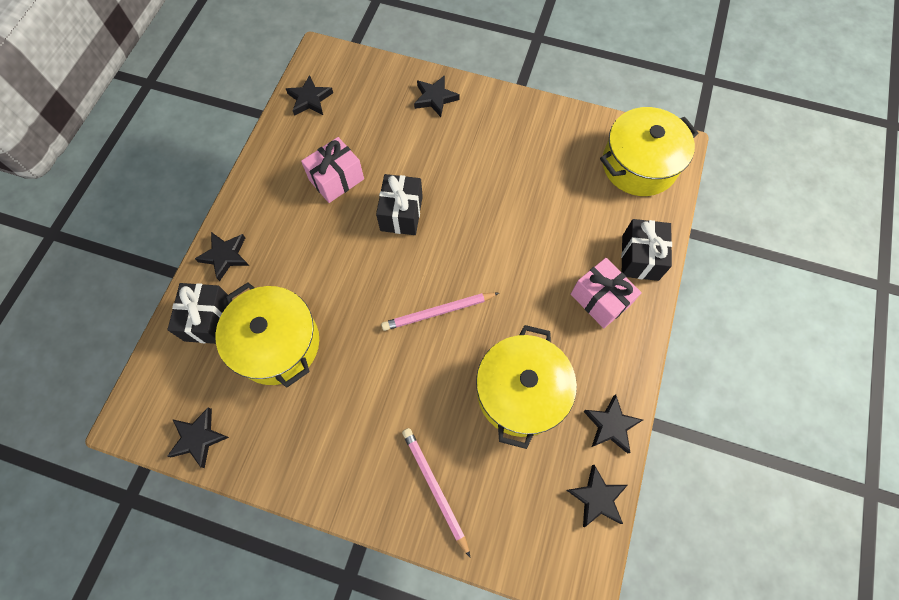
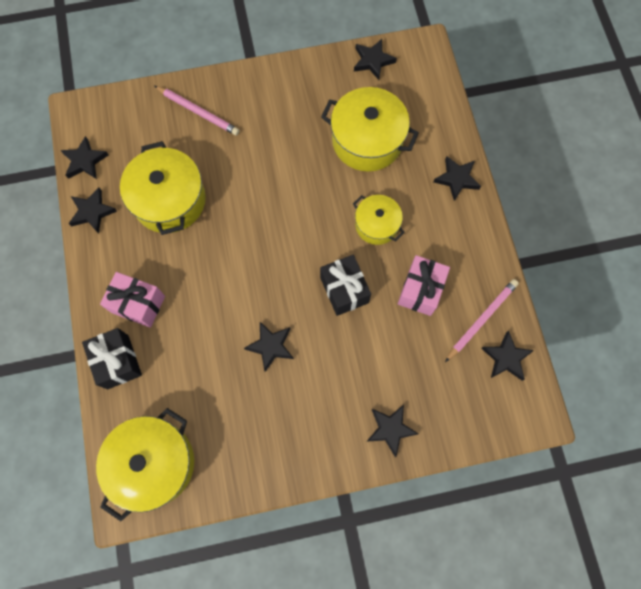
camera: 150 degrees right, 5 degrees up
black gift [167,283,232,344] -> none
pink pencil [381,292,499,331] -> pink pencil moved to [445,279,519,362]
none -> black star [244,322,294,372]
none -> yellow pot [353,195,405,245]

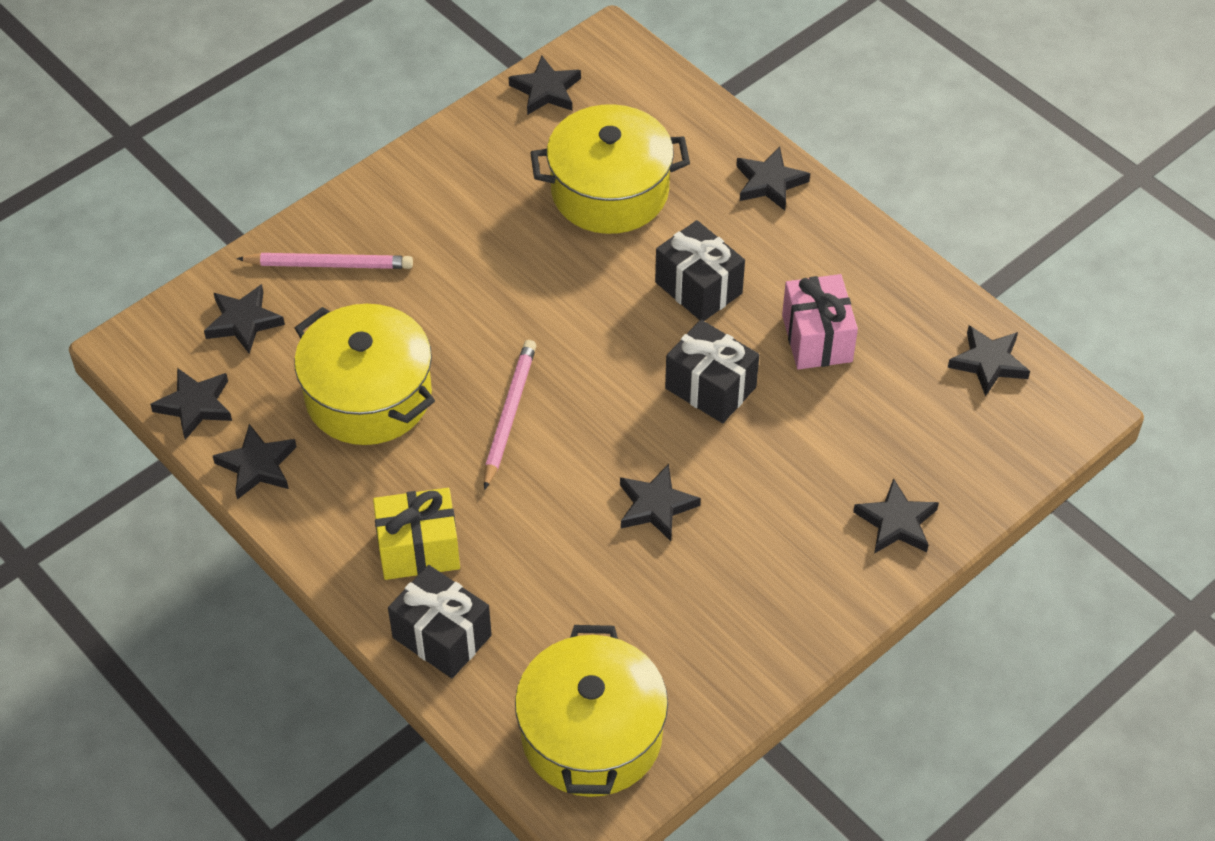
camera: 30 degrees left, 20 degrees down
pink gift [100,272,165,328] -> yellow gift [373,488,460,580]
yellow pot [353,195,405,245] -> black gift [655,220,745,321]
pink pencil [445,279,519,362] -> pink pencil moved to [484,340,536,490]
none -> black star [204,284,285,354]

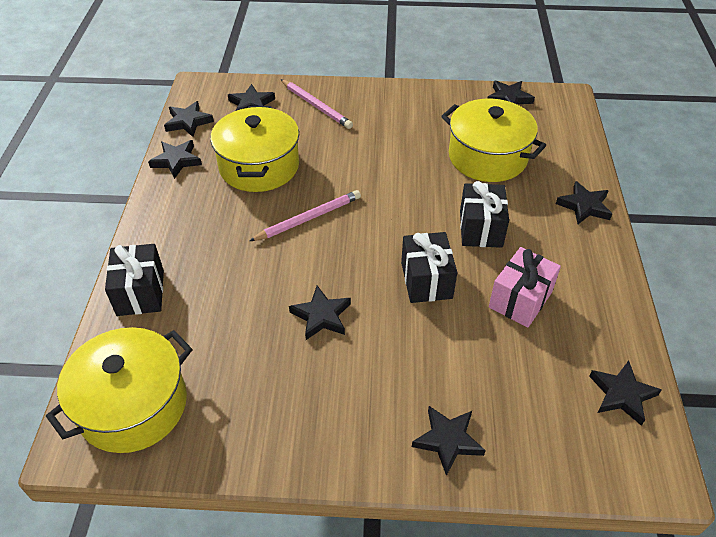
camera: 45 degrees right, 5 degrees down
yellow gift [373,488,460,580] -> none

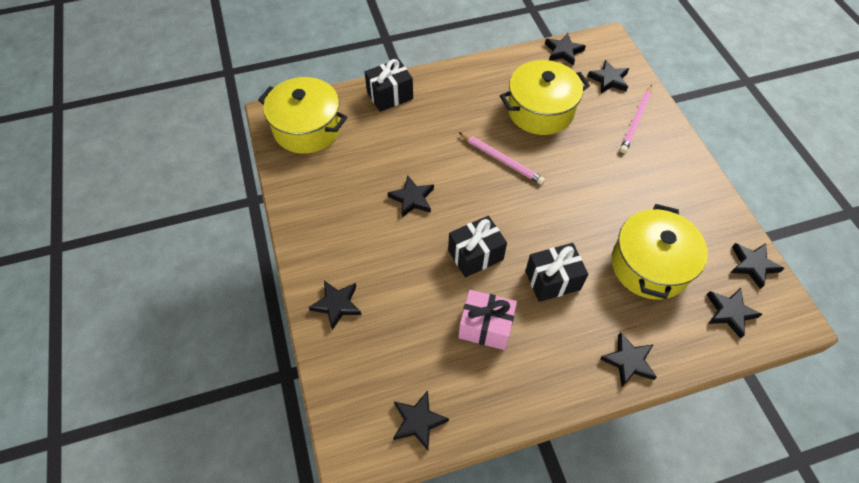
camera: 70 degrees right, 10 degrees up
black star [148,140,202,179] -> black star moved to [707,288,762,339]

